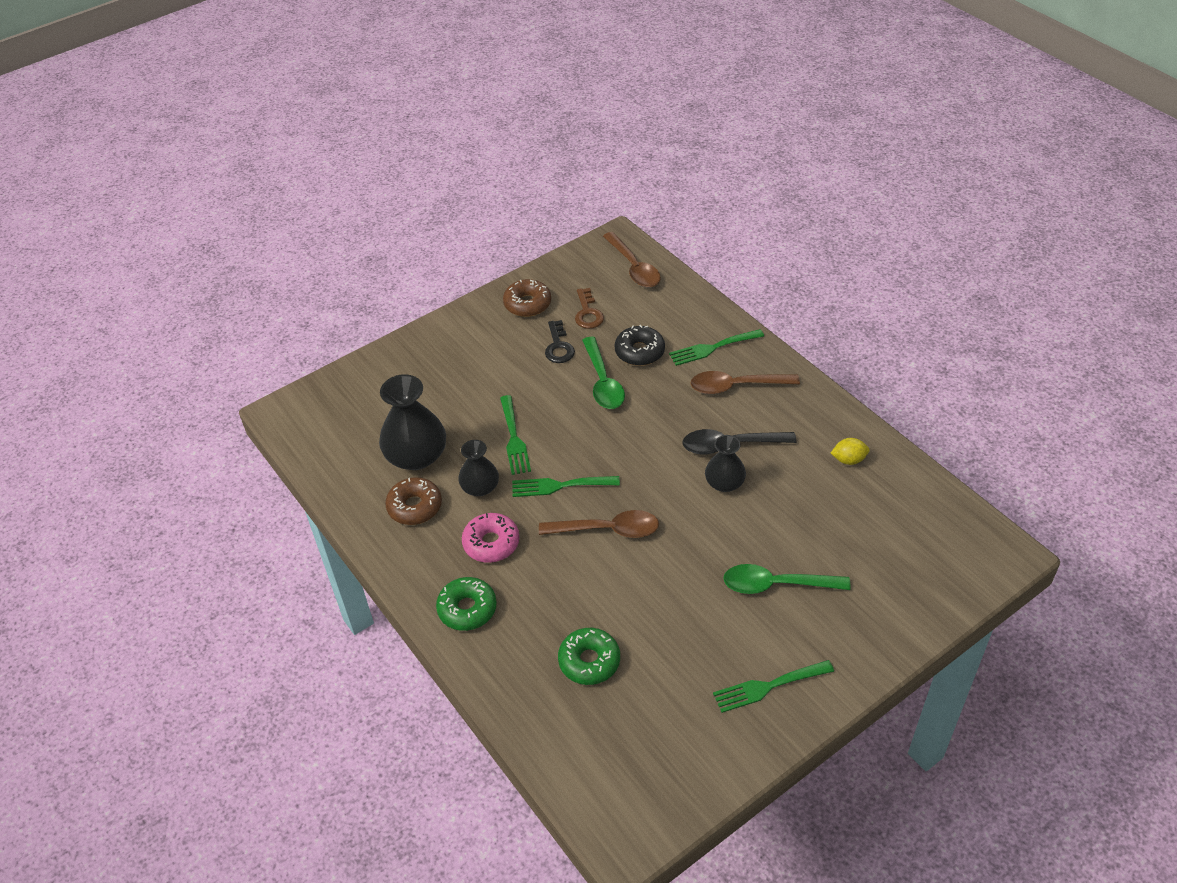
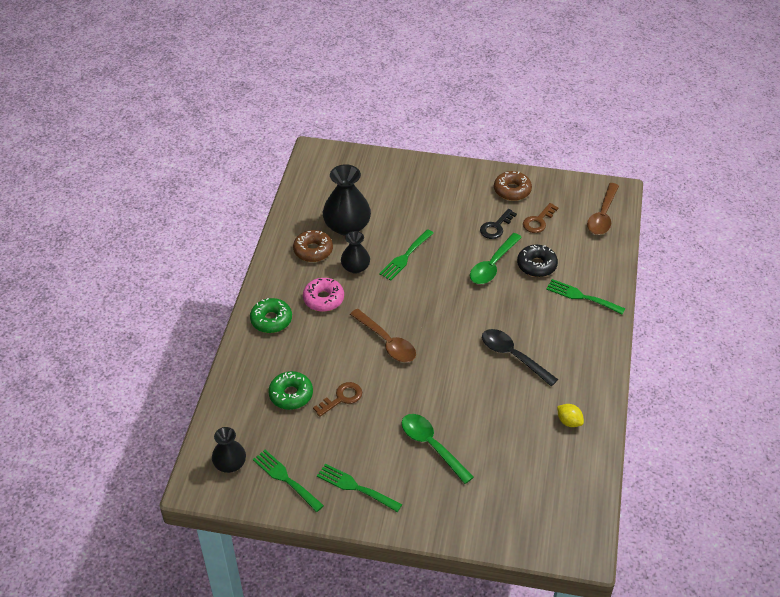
camera: 45 degrees right, 0 degrees up
green fork [512,476,620,497] -> green fork moved to [253,450,324,512]
brown spoon [691,371,800,394] -> none
black vase [705,435,746,492] -> black vase moved to [212,427,246,473]
none -> brown key [313,382,362,417]

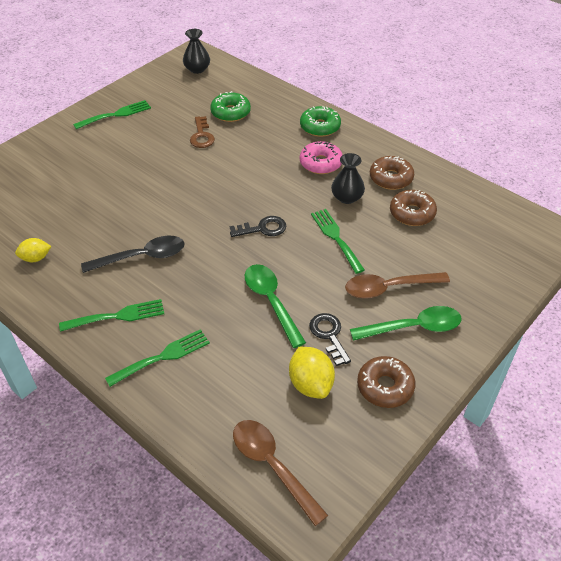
camera: 120 degrees right, 0 degrees up
green fork [253,450,324,512] -> green fork moved to [59,299,164,332]
black vase [323,164,371,236] -> brown donut [390,190,437,226]
brown spoon [350,309,416,362] -> brown spoon moved to [345,272,450,299]
green spoon [402,414,474,484] -> green spoon moved to [350,306,462,341]
black donut [517,245,558,277] -> none
brown key [523,203,559,233] -> yellow lemon [289,347,335,399]
none -> black key [230,216,286,237]

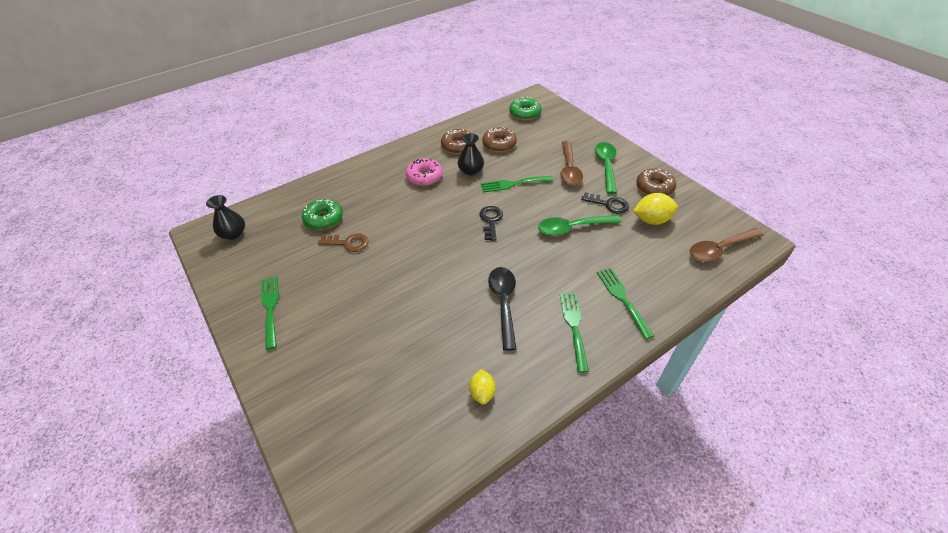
camera: 75 degrees left, 0 degrees up
green donut [300,106,341,137] -> green donut moved to [509,97,542,120]
black key [309,313,351,366] -> black key turned 150 degrees counterclockwise [581,192,629,214]

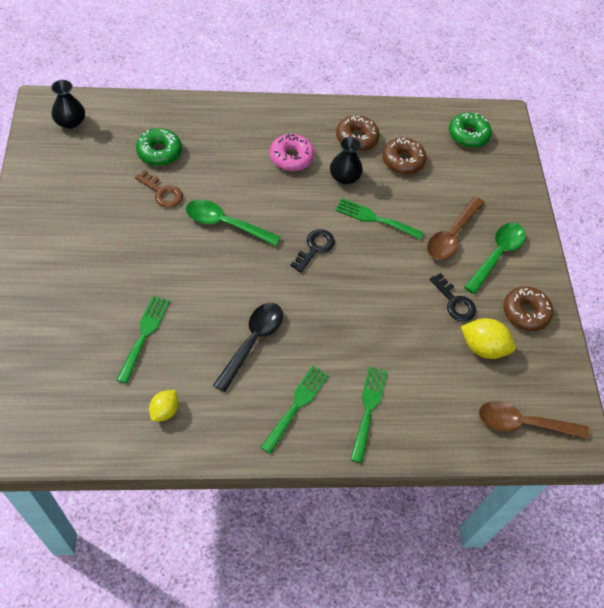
camera: 25 degrees right, 10 degrees up
green fork [261,277,279,350] -> green fork moved to [116,296,170,384]
green spoon [538,215,621,236] -> green spoon moved to [186,199,281,246]

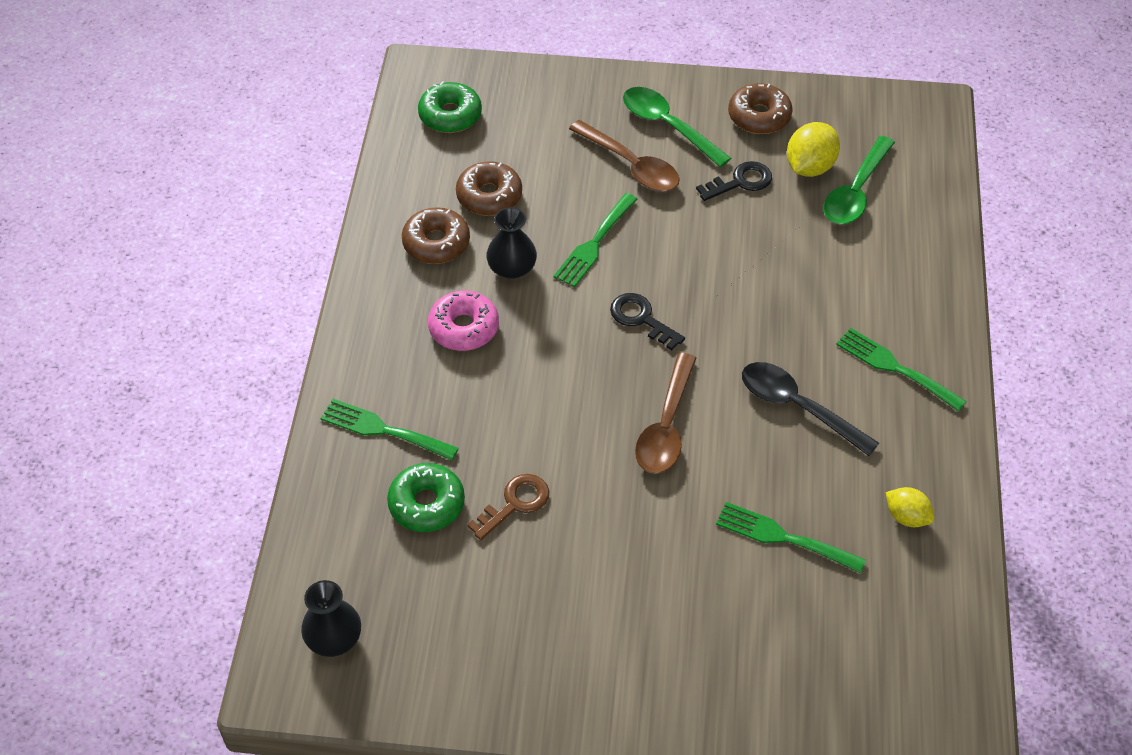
camera: 75 degrees left, 5 degrees down
green spoon [186,199,281,246] -> green spoon moved to [823,136,895,224]
green fork [350,366,387,463] -> green fork moved to [321,399,459,461]
brown spoon [479,401,589,439] -> brown spoon moved to [635,353,696,474]

